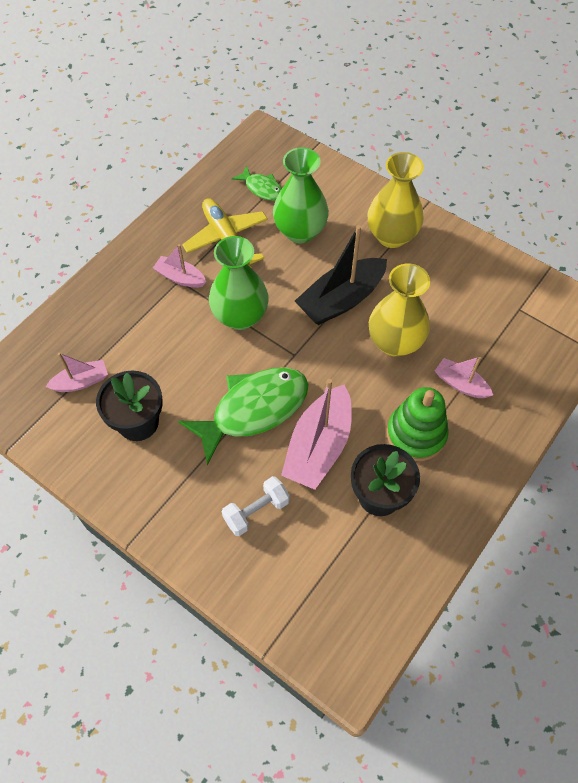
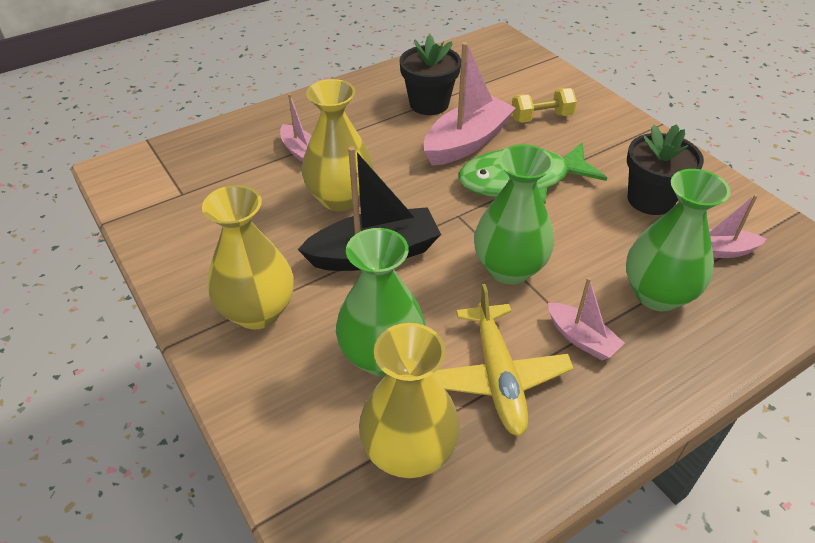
camera: 160 degrees left, 15 degrees down
white dumbbell [222,476,290,536] -> yellow dumbbell [512,88,577,123]
green fish [232,165,282,201] -> yellow vase [359,323,460,479]
green stacking toy [387,387,449,461] -> none
none -> green vase [626,169,730,311]

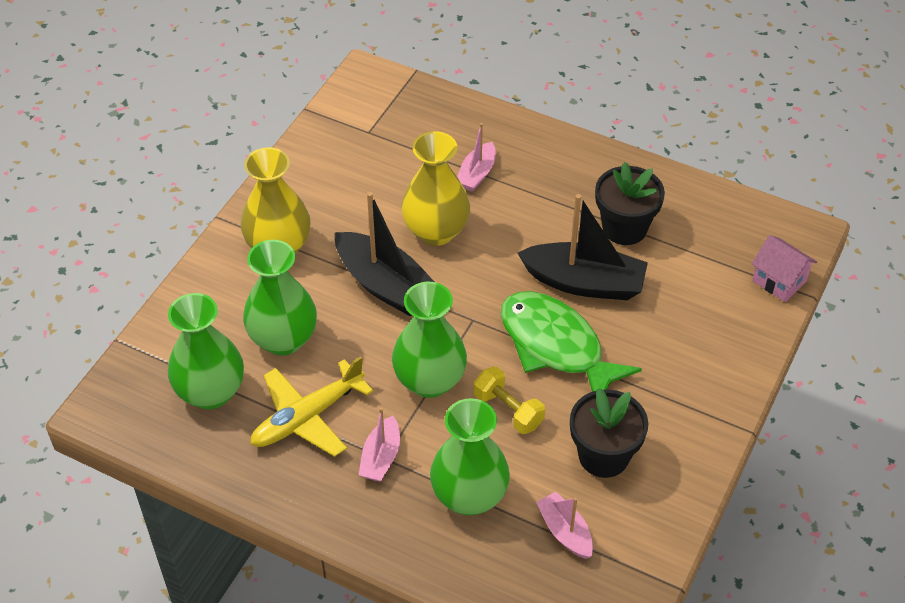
camera: 60 degrees right, 5 degrees up
yellow vase [359,323,460,479] -> green vase [168,293,244,409]
pink boat [424,42,516,166] -> black boat [518,194,648,300]
yellow dumbbell [512,88,577,123] -> yellow dumbbell moved to [474,366,545,434]
none -> pink house [752,235,817,302]

